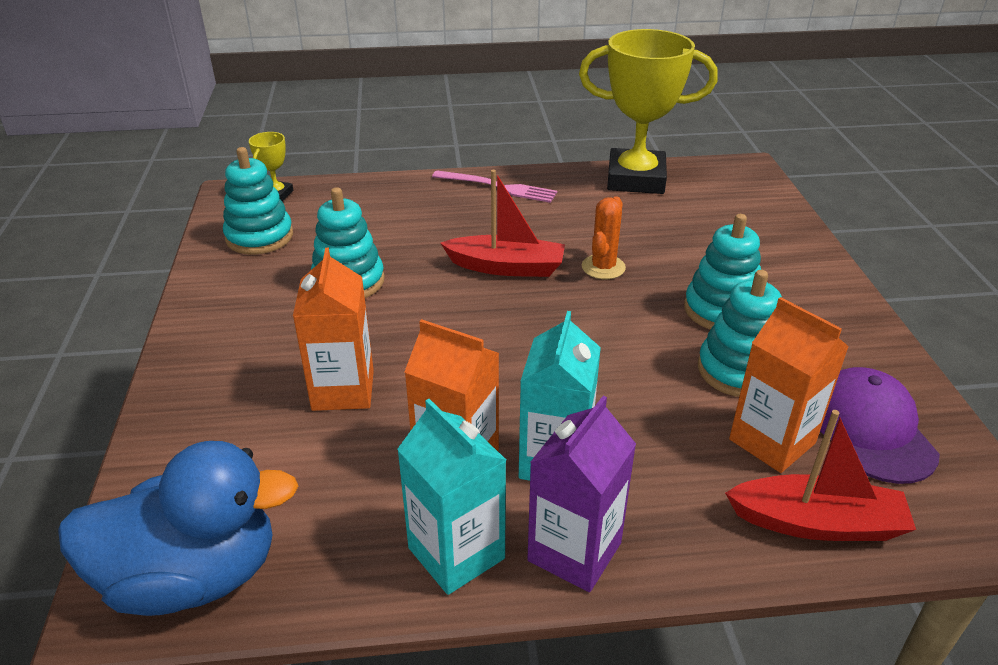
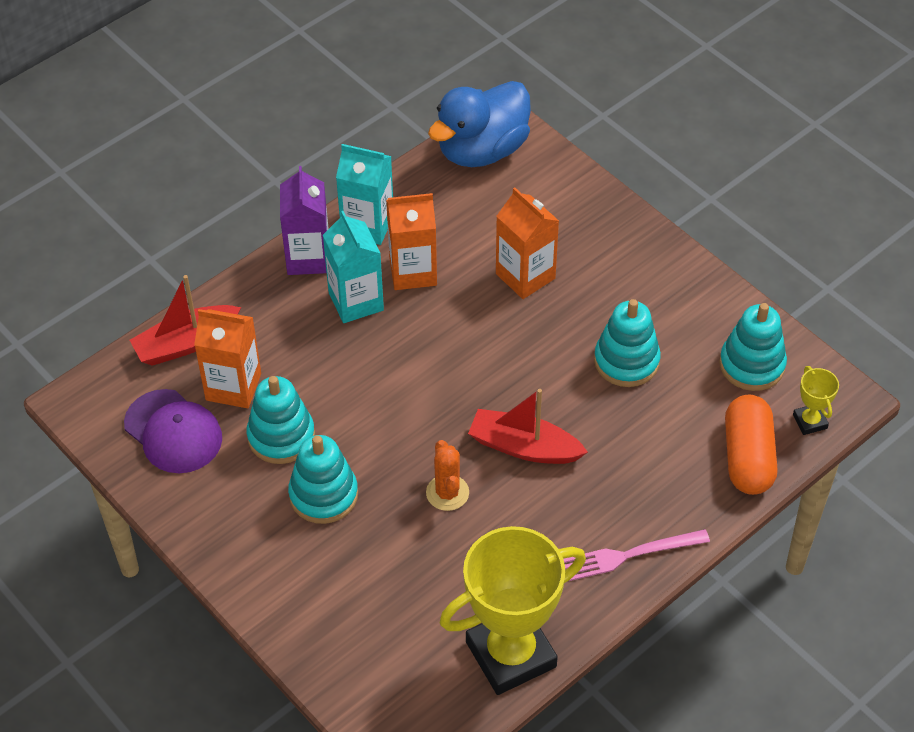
camera: 145 degrees right, 15 degrees up
red boat [440,170,565,277] -> red boat turned 45 degrees clockwise [468,389,588,464]
none -> orange capsule [725,394,778,495]

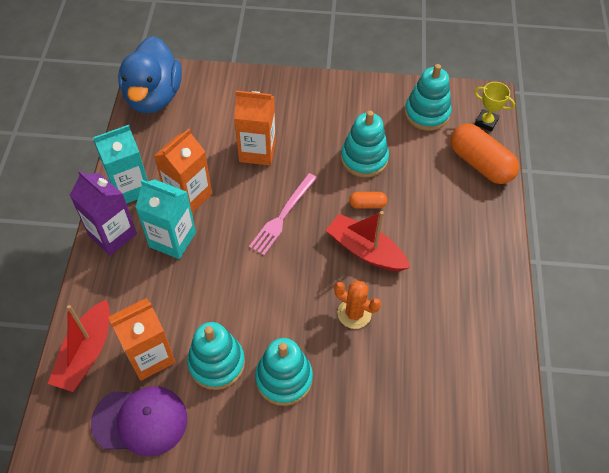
camera: 45 degrees left, 5 degrees up
yellow trophy [440,526,586,695] -> none
red boat [468,389,588,464] -> red boat turned 60 degrees clockwise [326,211,411,271]
pink fork [564,529,710,581] -> pink fork moved to [249,173,317,255]
none -> orange capsule [349,192,387,209]

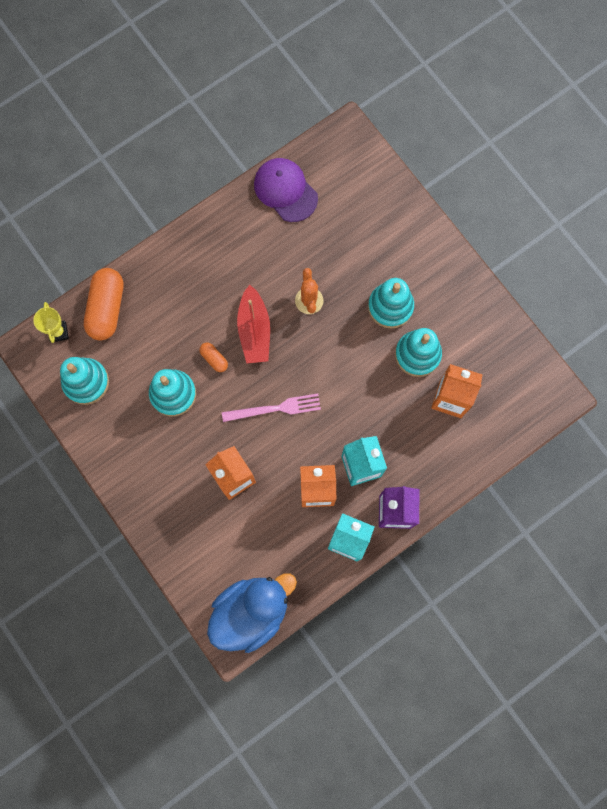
camera: 130 degrees left, 20 degrees up
red boat [48,299,110,392] -> none
purple cap [91,386,187,457] -> purple cap moved to [254,158,318,222]

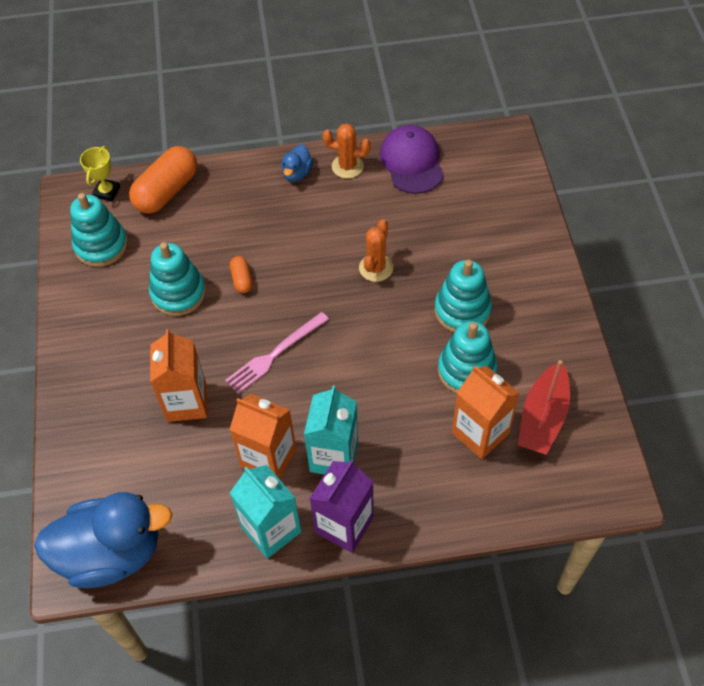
camera: 30 degrees right, 20 degrees down
pink fork [222,393,321,422] -> pink fork turned 120 degrees clockwise [225,312,329,394]
red boat [237,285,270,363] -> red boat moved to [518,360,570,455]
none -> blue duck [281,144,313,182]
none -> orange cactus [322,123,371,178]

